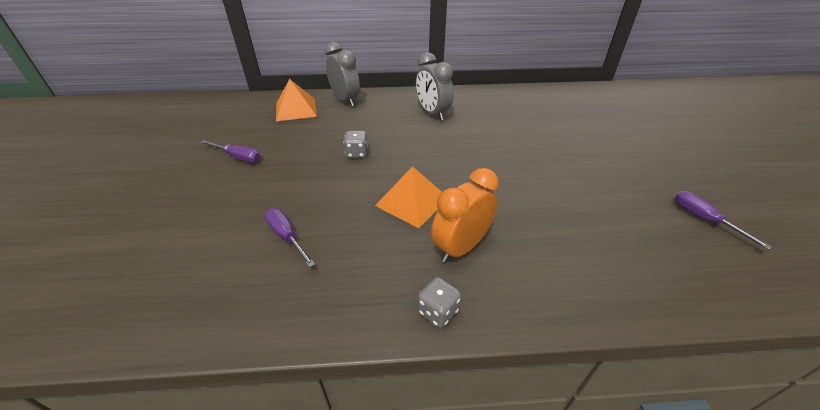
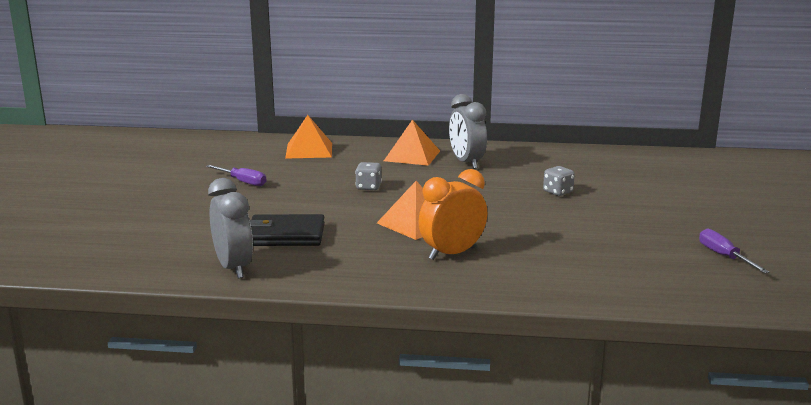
camera: 10 degrees right, 20 degrees down
purple screwdriver [265,208,315,267] -> black wallet [250,214,325,246]
grey clock [325,42,360,106] -> grey clock moved to [208,178,253,279]
grey dice [418,277,461,328] -> grey dice moved to [543,166,575,196]
none -> orange pyramid [384,120,440,166]

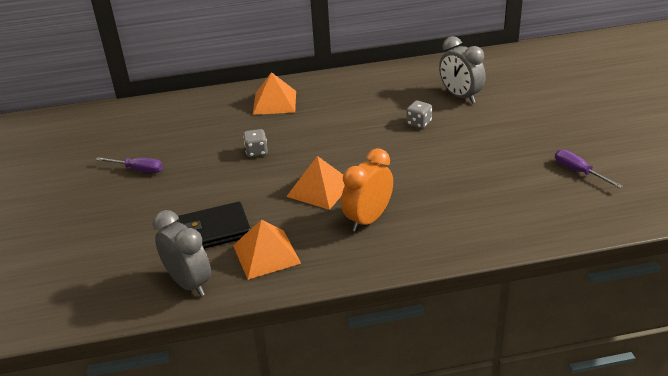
camera: 15 degrees left, 15 degrees up
orange pyramid [285,115,332,159] -> orange pyramid moved to [233,220,301,280]
grey clock [449,94,487,169] -> grey clock moved to [439,36,486,104]

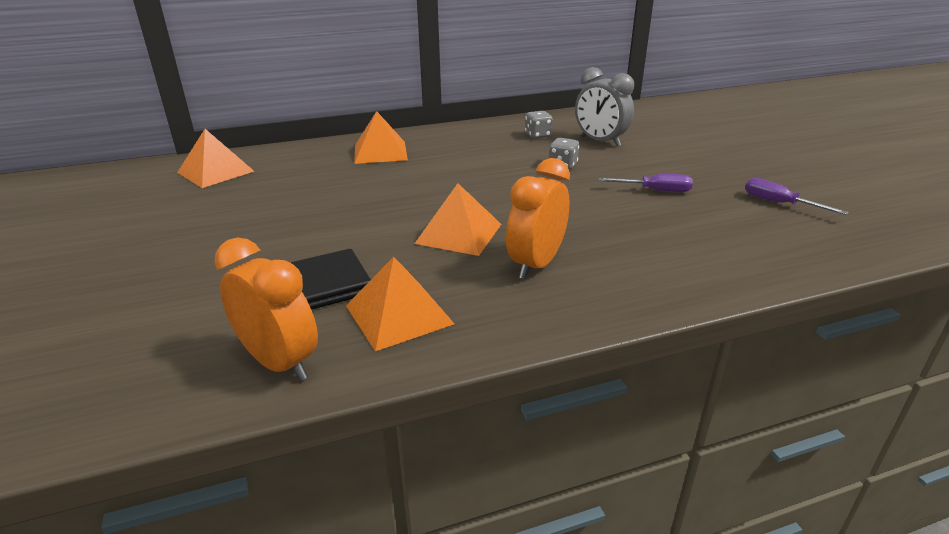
camera: 10 degrees left, 5 degrees down
purple screwdriver [96,157,163,173] -> purple screwdriver moved to [598,174,693,192]
grey clock [152,210,211,296] -> orange clock [214,238,318,381]
grey dice [243,129,268,157] -> grey dice moved to [525,111,553,139]
none -> orange pyramid [177,129,254,188]

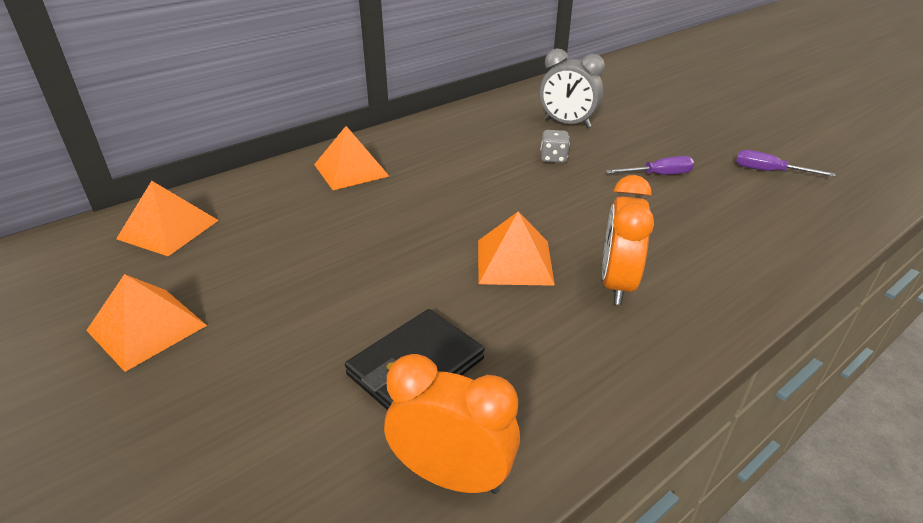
camera: 20 degrees left, 5 degrees up
orange pyramid [346,257,454,351] -> orange pyramid moved to [86,274,207,372]
grey dice [525,111,553,139] -> none

